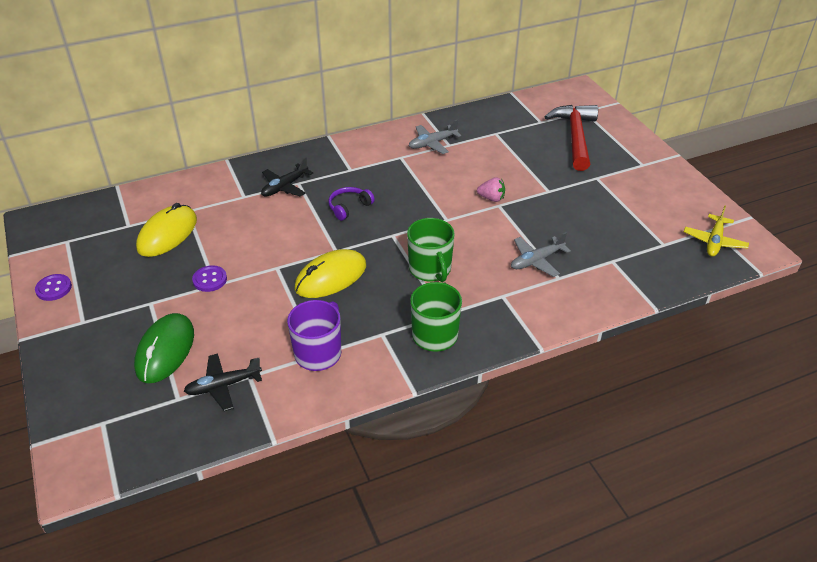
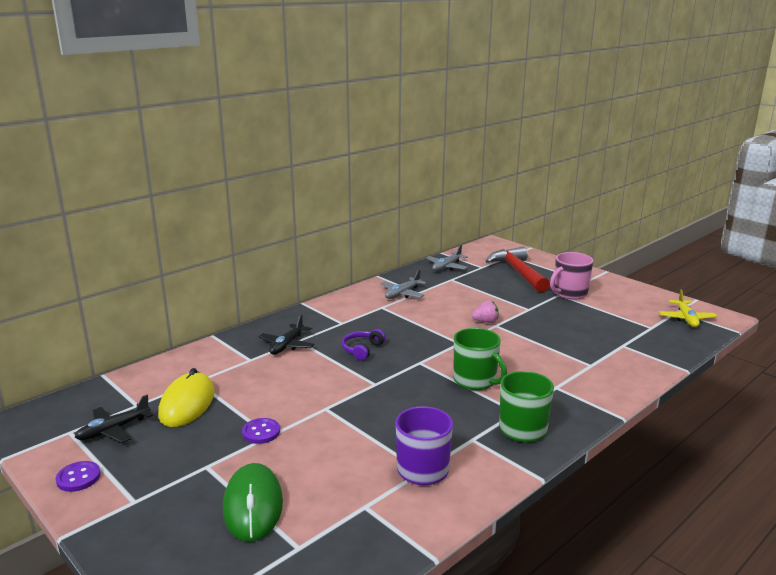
camera: 20 degrees left, 20 degrees down
black plane [184,353,262,411] -> black plane moved to [75,395,153,443]
yellow mouse [294,249,366,298] -> none
grey plane [511,232,571,277] -> grey plane moved to [426,245,468,271]
none -> pink mug [550,252,593,300]

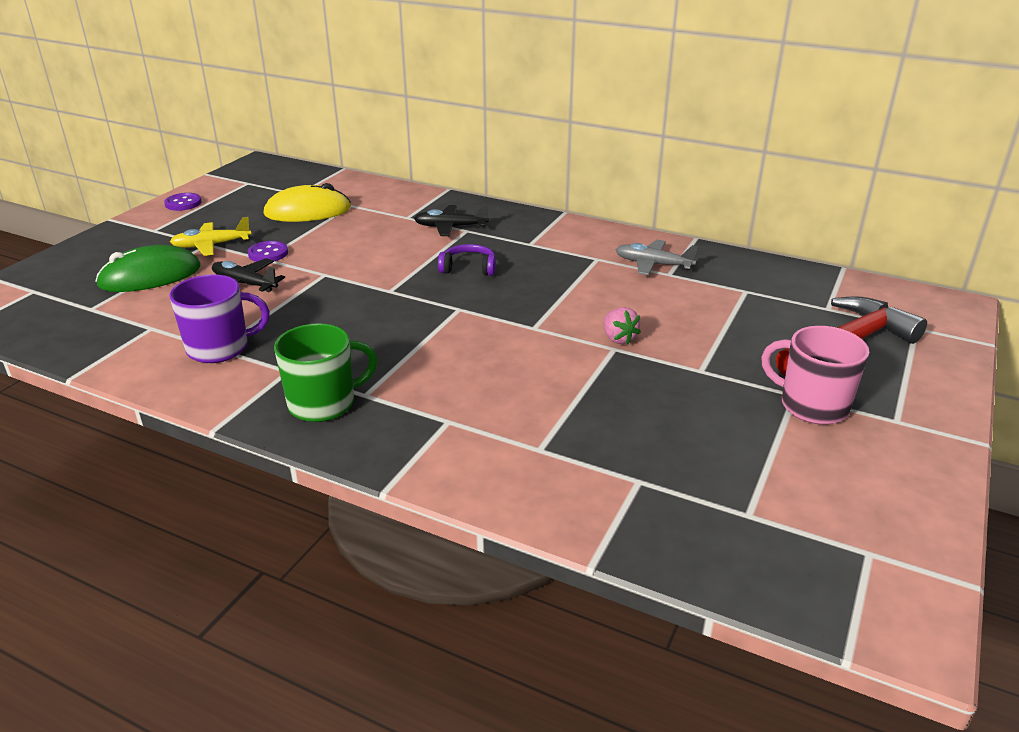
camera: 70 degrees right, 10 degrees up
black plane [75,395,153,443] -> black plane moved to [212,258,285,292]
grey plane [426,245,468,271] -> none
green mug [454,328,507,390] -> none
yellow plane [659,290,717,327] -> yellow plane moved to [170,217,251,256]

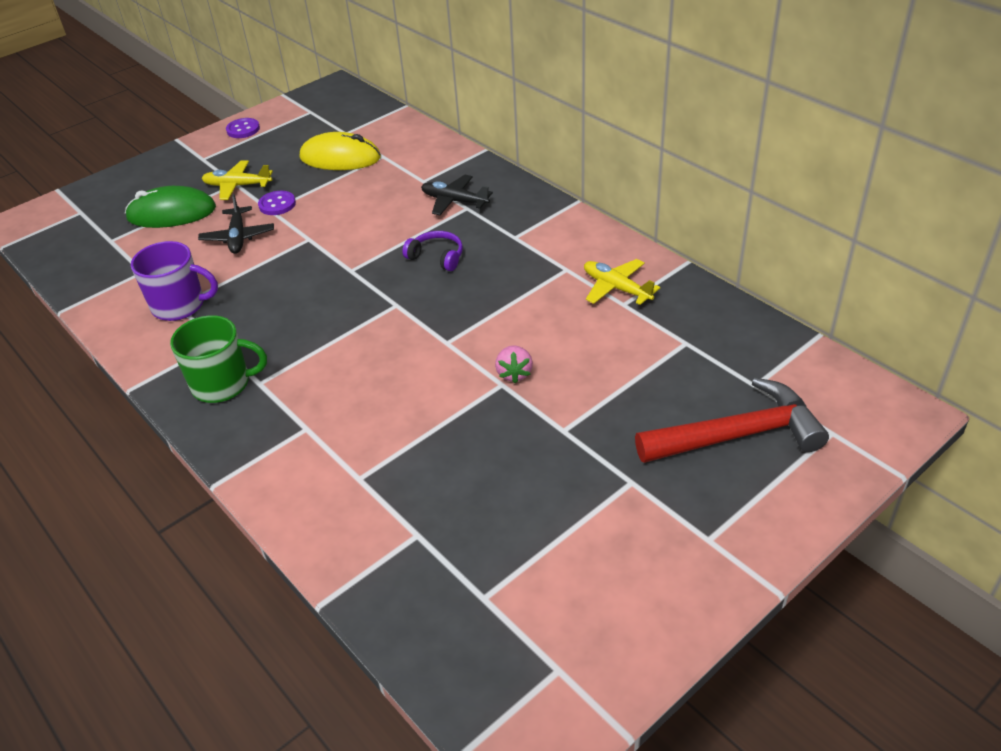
camera: 25 degrees right, 10 degrees up
black plane [212,258,285,292] -> black plane turned 150 degrees counterclockwise [198,194,274,254]
grey plane [616,240,698,275] -> yellow plane [584,259,660,305]
pink mug [761,326,869,425] -> none

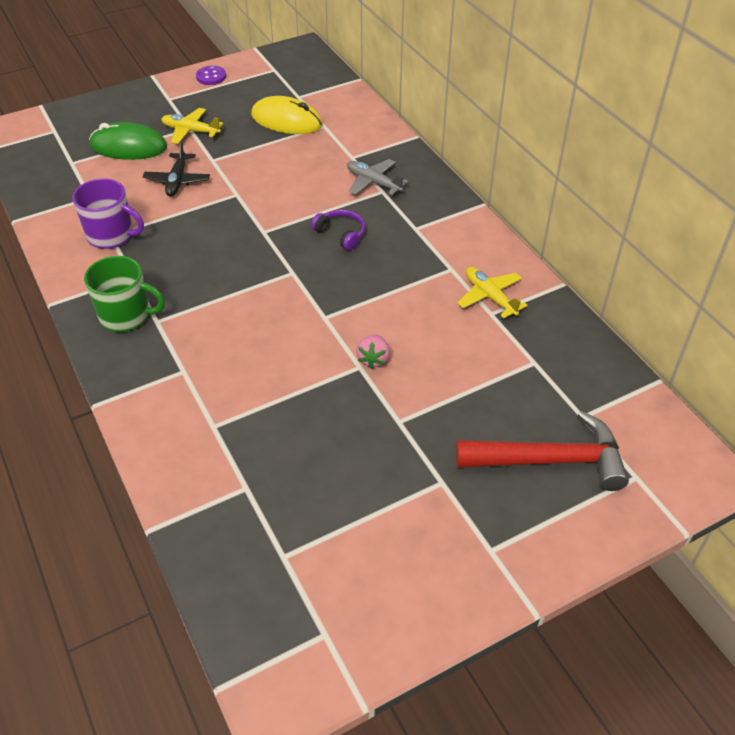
camera: 10 degrees right, 5 degrees up
purple button [258,191,296,215] -> none
black plane [421,175,493,215] -> grey plane [347,159,408,195]

